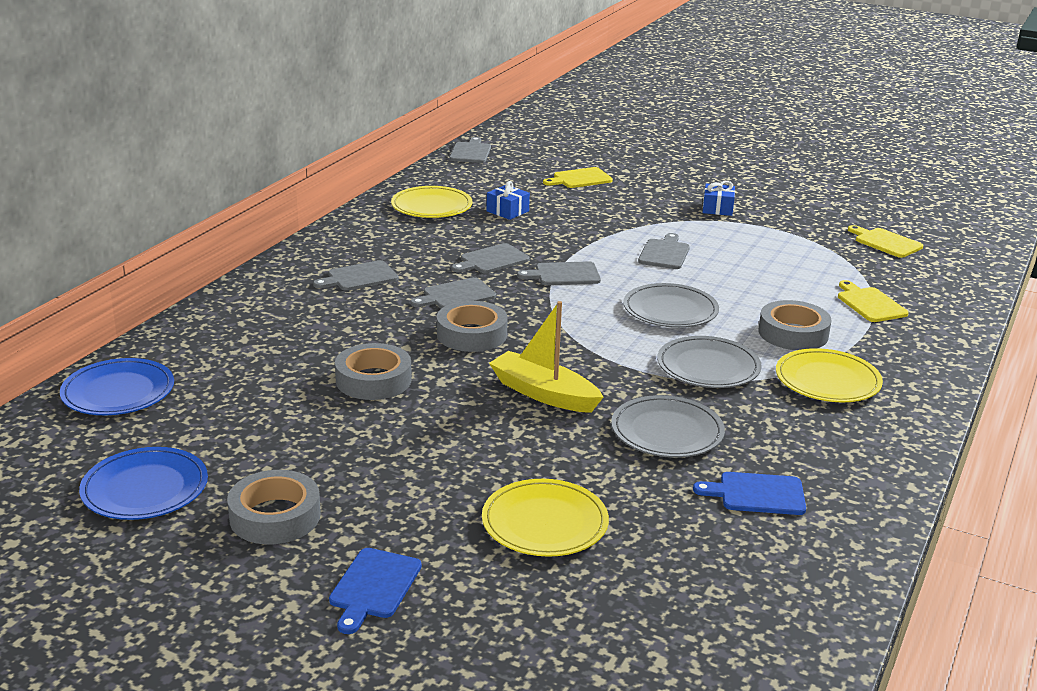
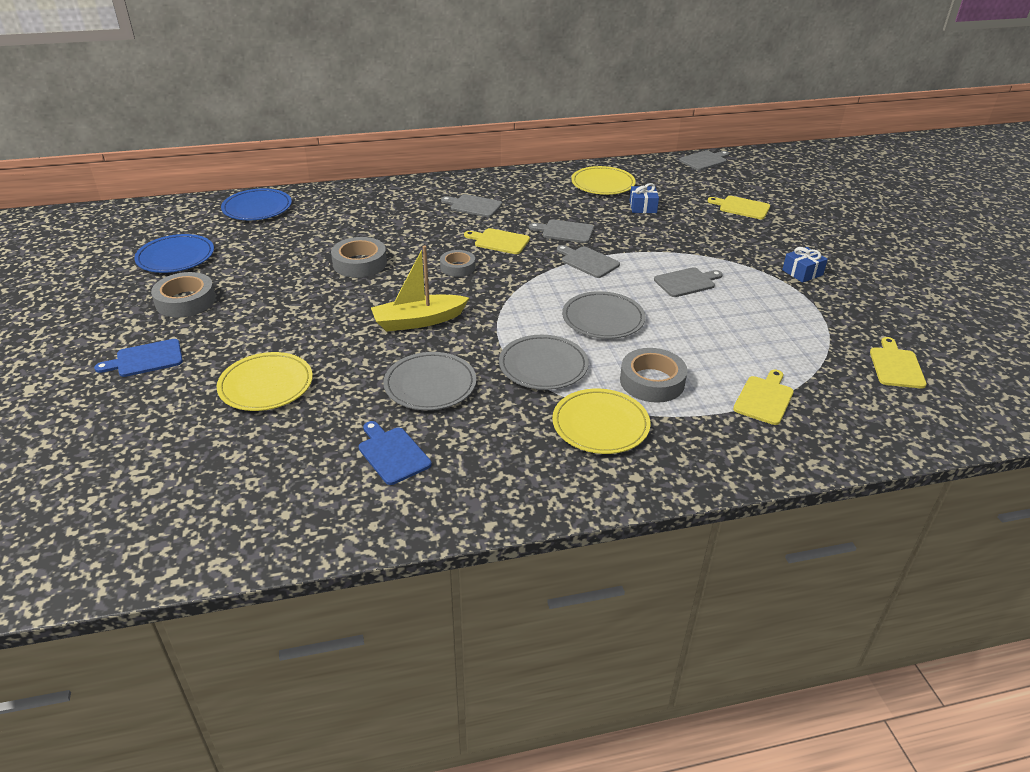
camera: 50 degrees right, 10 degrees up
grey cutting board [410,277,496,309] -> yellow cutting board [464,228,530,254]
grey tape [437,301,508,352] -> grey tape [440,250,475,277], size x0.65
yellow boat [489,301,603,413] -> yellow boat turned 105 degrees counterclockwise [371,246,469,332]

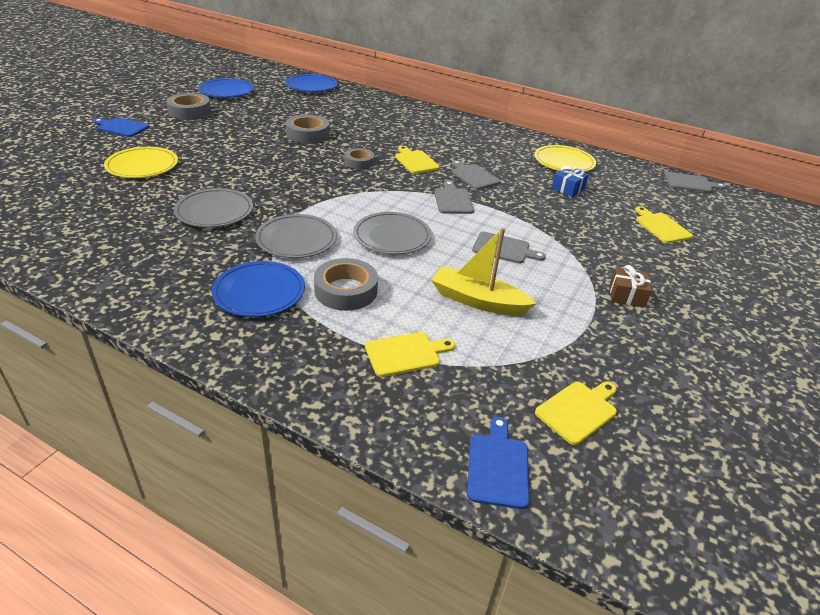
camera: 40 degrees right, 0 degrees up
blue cutting board [359,421,431,485] -> blue cutting board moved to [467,417,529,509]
yellow boat [371,246,469,332] -> yellow boat moved to [432,228,537,315]
grey cutting board [441,194,502,217] -> none
yellow plate [552,389,650,454] -> blue plate [212,261,305,317]
blue gift [782,247,828,283] -> brown gift [610,265,652,308]

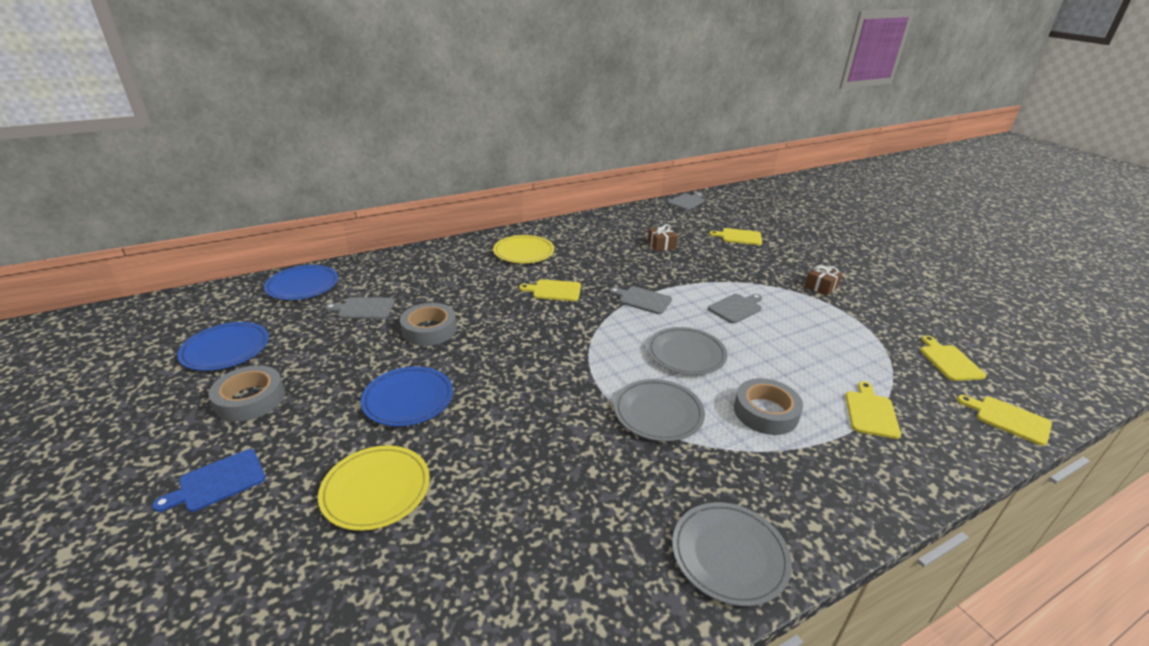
camera: 55 degrees left, 5 degrees down
grey plate [174,188,253,227] -> grey plate moved to [672,502,792,606]
blue plate [212,261,305,317] -> blue plate moved to [361,366,453,426]
grey tape [344,148,374,169] -> none
yellow boat [432,228,537,315] -> none
grey cutting board [452,160,501,190] -> grey cutting board moved to [325,297,395,319]
blue cutting board [467,417,529,509] -> yellow cutting board [957,395,1052,446]
yellow plate [534,145,596,172] -> yellow plate moved to [493,235,554,263]
blue gift [551,166,589,197] -> brown gift [648,224,677,251]

